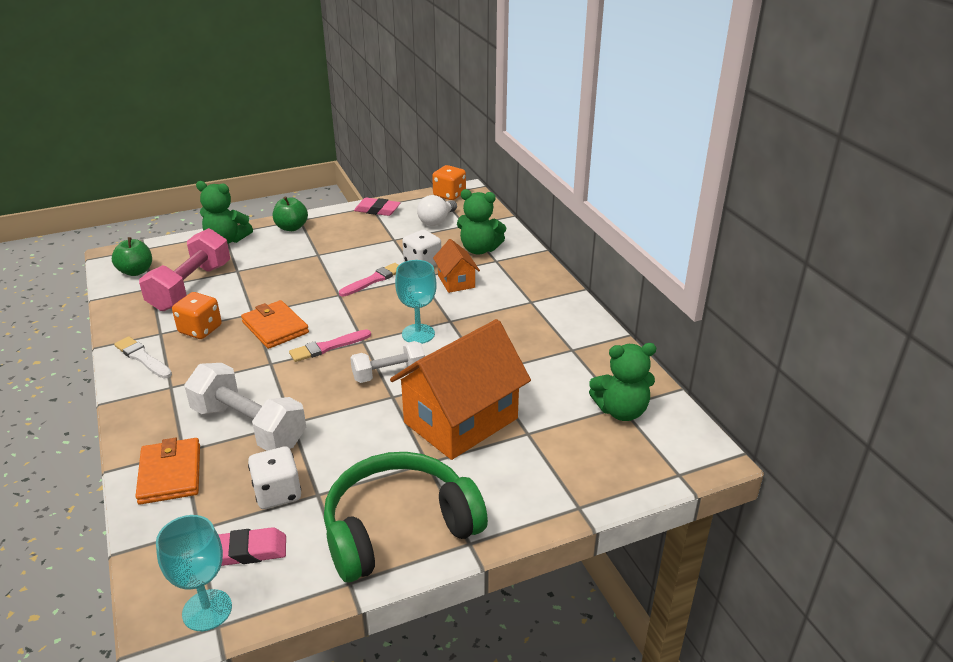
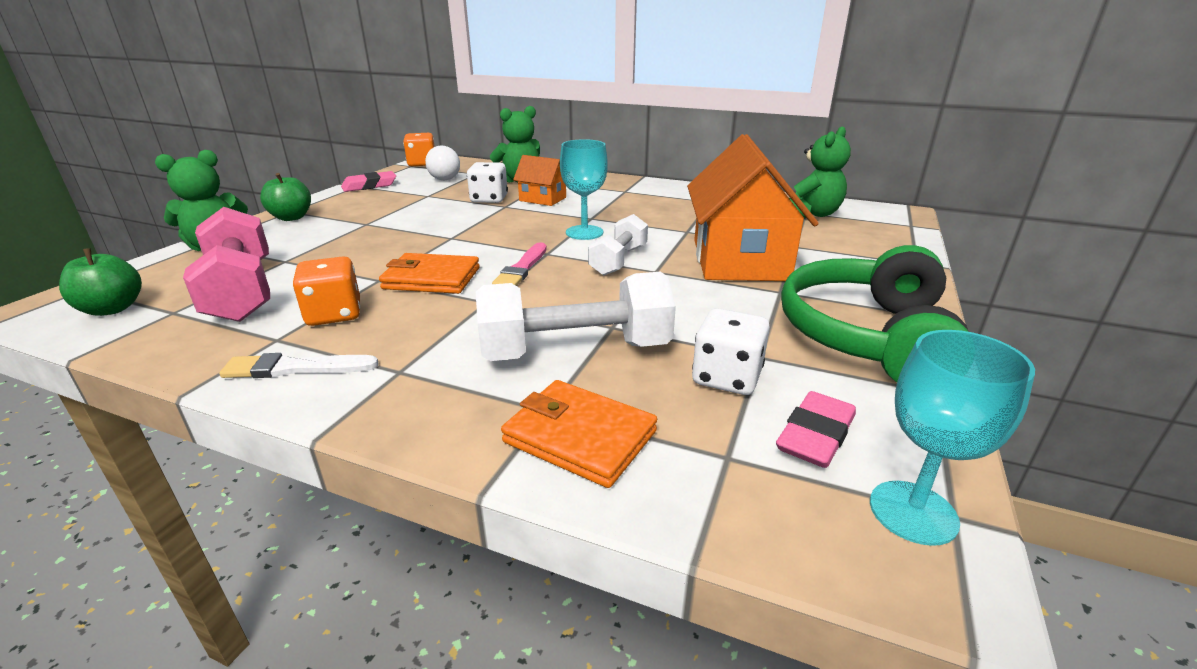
camera: 45 degrees left, 5 degrees down
pink brush [339,263,399,297] -> none

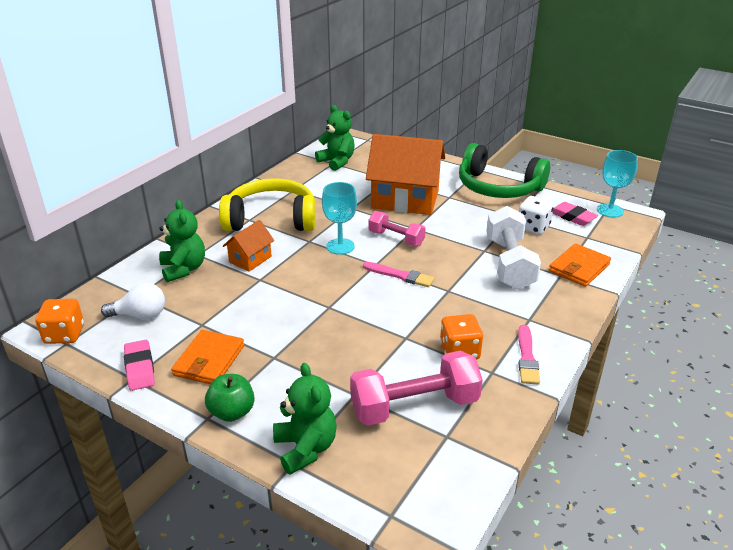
camera: 80 degrees left, 5 degrees up
green apple [59,248,142,316] -> none
white brush [219,353,379,378] -> pink brush [518,325,540,384]
orange wallet [379,253,480,294] -> orange wallet moved to [171,330,244,384]
white dice [467,162,508,203] -> none
white dumbbell [588,214,648,276] -> pink dumbbell [369,211,426,247]
none -> yellow headphones [219,178,316,231]

